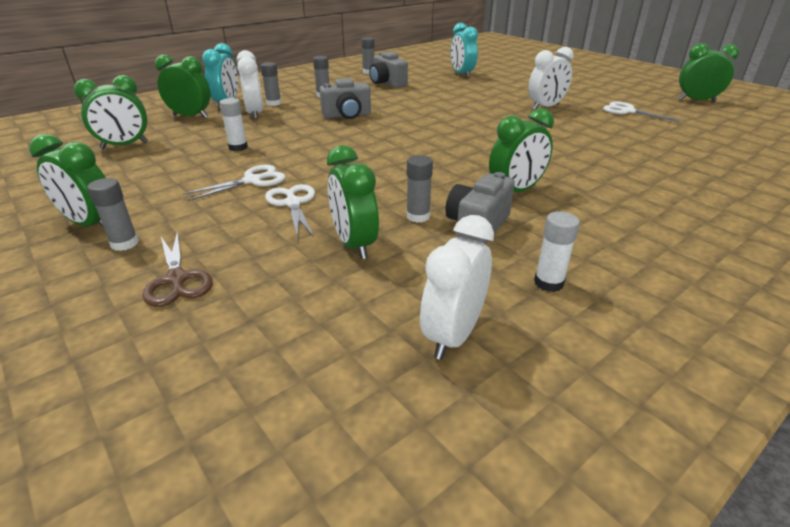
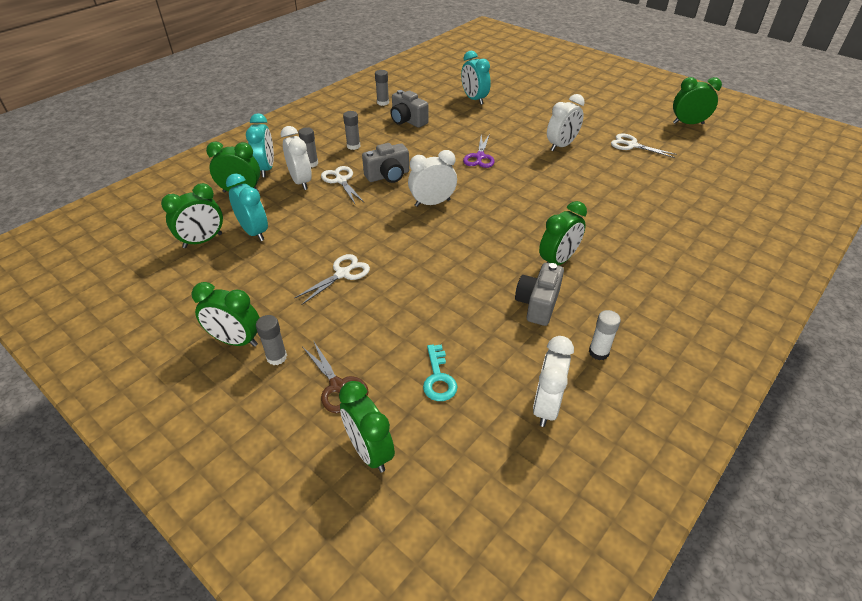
camera: 10 degrees left, 10 degrees up
white glue stick [219,98,248,151] -> none
white scissors [265,184,315,239] -> white scissors moved to [321,166,364,204]
green clock [327,145,379,259] -> green clock moved to [339,381,395,472]
grey glue stick [406,155,433,223] -> none
none -> turquoise clock [226,173,268,241]
none -> white clock [408,150,457,207]
none -> turquoise key [423,344,457,401]
none -> purple scissors [463,134,495,168]

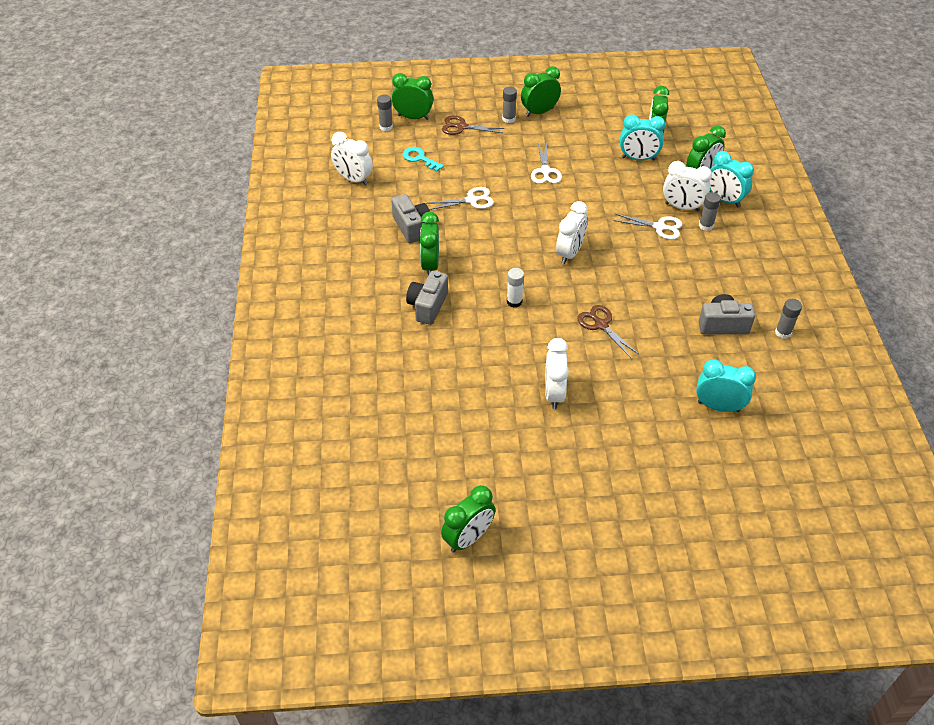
camera: 135 degrees right, 5 degrees up
grey glue stick [343,111,360,150] -> grey glue stick moved to [377,94,393,131]
grey camera [362,143,409,183] -> grey camera moved to [406,271,448,325]
purple scissors [463,134,495,168] -> brown scissors [577,305,638,358]
white clock [533,336,574,427] -> white clock turned 150 degrees clockwise [331,132,373,186]
white glue stick [589,310,621,360] -> white glue stick moved to [507,268,524,308]
white scissors [611,133,677,158] -> white scissors moved to [426,187,494,210]

